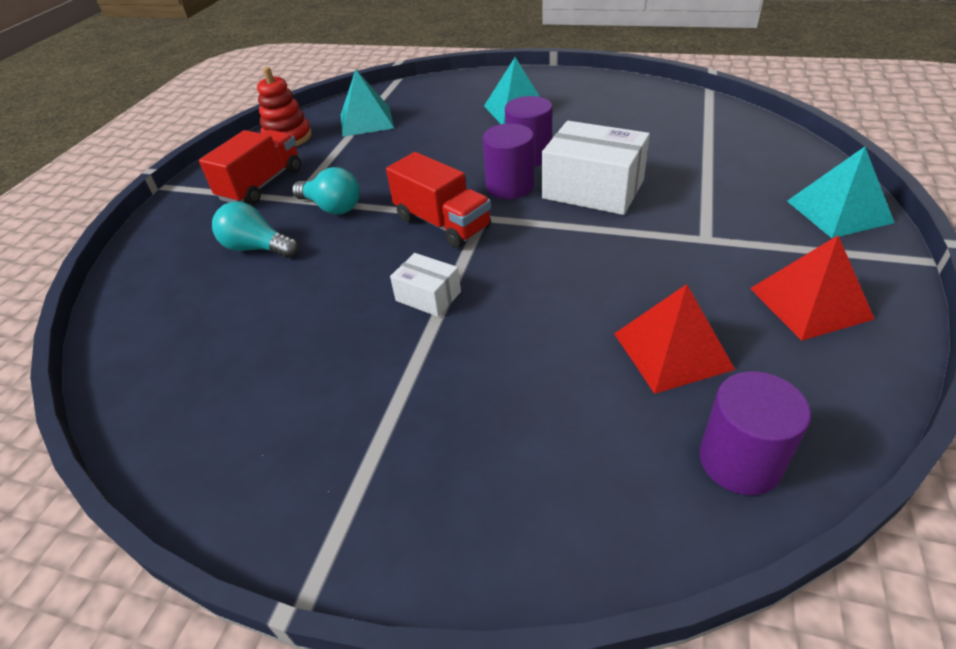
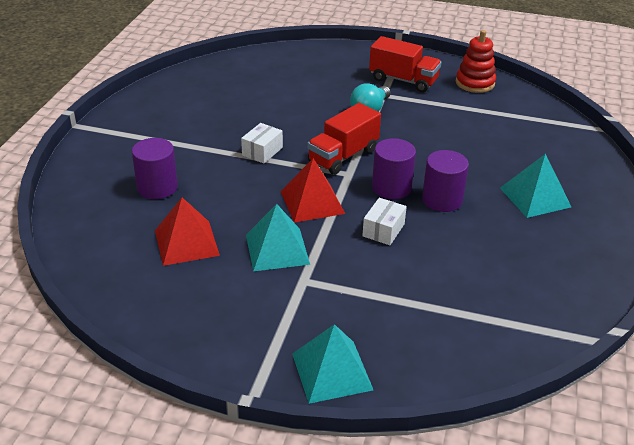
camera: 85 degrees right, 5 degrees down
turquoise light bulb [212,202,298,258] -> none
turquoise pyramid [341,69,394,137] -> turquoise pyramid moved to [246,204,310,271]
white box [542,121,650,215] -> white box [362,198,407,245], size x0.52
purple cylinder [700,371,811,495] -> purple cylinder moved to [132,138,178,199]
red pyramid [750,235,875,341] -> red pyramid moved to [280,158,345,223]

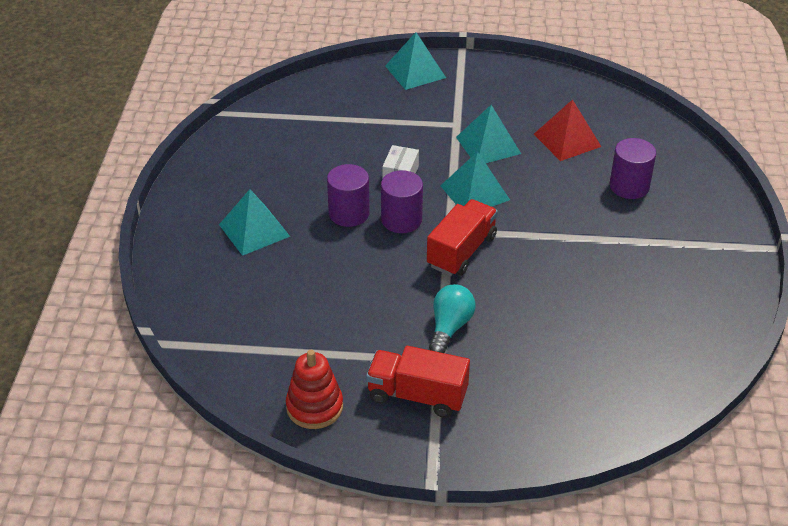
camera: 170 degrees right, 5 degrees up
white box [241,123,283,164] -> none
red pyramid [280,158,345,223] -> turquoise pyramid [440,152,510,207]

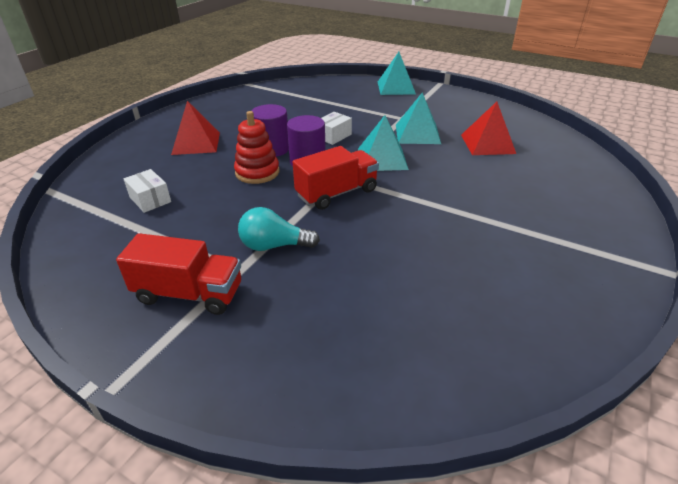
camera: 25 degrees right, 5 degrees down
turquoise pyramid [219,189,290,256] -> red pyramid [171,101,220,155]
red stacking toy [286,350,343,429] -> red stacking toy moved to [234,111,280,184]
red truck [366,346,470,418] -> red truck turned 150 degrees clockwise [116,233,241,315]
turquoise light bulb [429,284,475,353] -> turquoise light bulb turned 135 degrees counterclockwise [238,207,320,251]
purple cylinder [609,138,656,199] -> none
none -> white box [124,169,171,213]

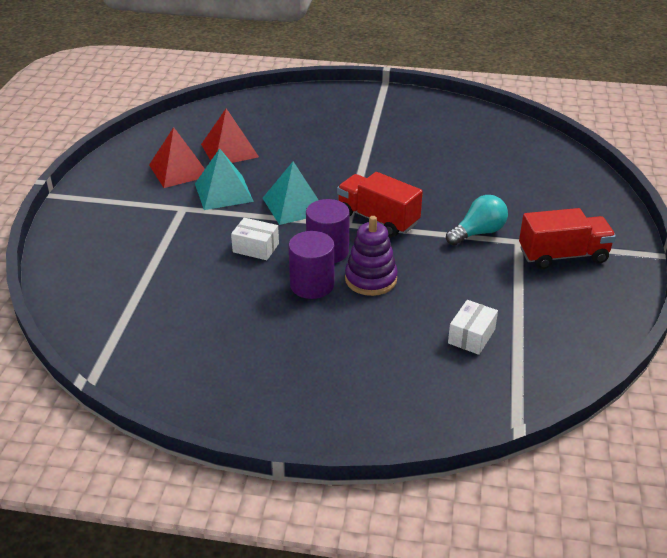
camera: 110 degrees left, 0 degrees up
red truck [116,233,241,315] -> red truck turned 90 degrees clockwise [519,208,616,269]
red pyramid [171,101,220,155] -> red pyramid moved to [149,127,205,188]
red stacking toy [234,111,280,184] -> purple stacking toy [345,216,398,296]
turquoise light bulb [238,207,320,251] -> turquoise light bulb turned 105 degrees counterclockwise [446,195,508,245]
turquoise pyramid [378,52,416,95] -> none

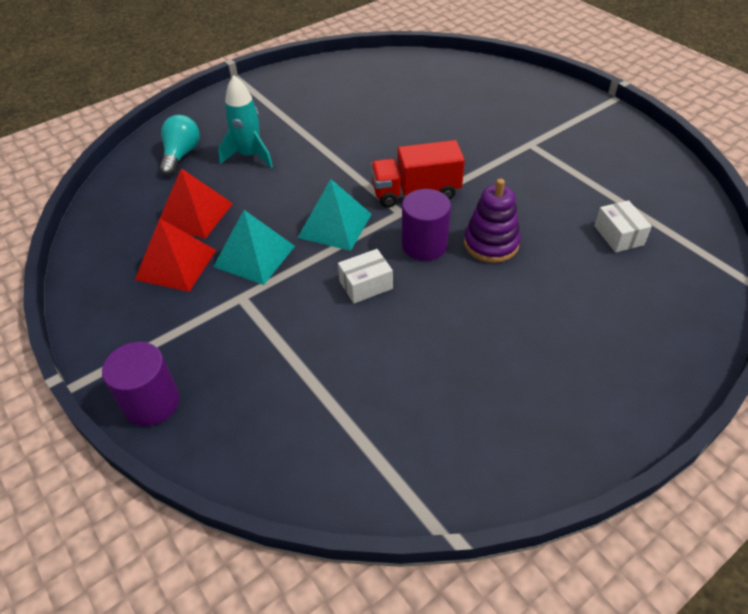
camera: 45 degrees left, 10 degrees up
purple cylinder [288,231,334,299] -> purple cylinder moved to [102,342,180,426]
turquoise light bulb [446,195,508,245] -> turquoise light bulb moved to [160,115,200,176]
red truck [519,208,616,269] -> none
none -> turquoise rocket [218,75,273,168]

